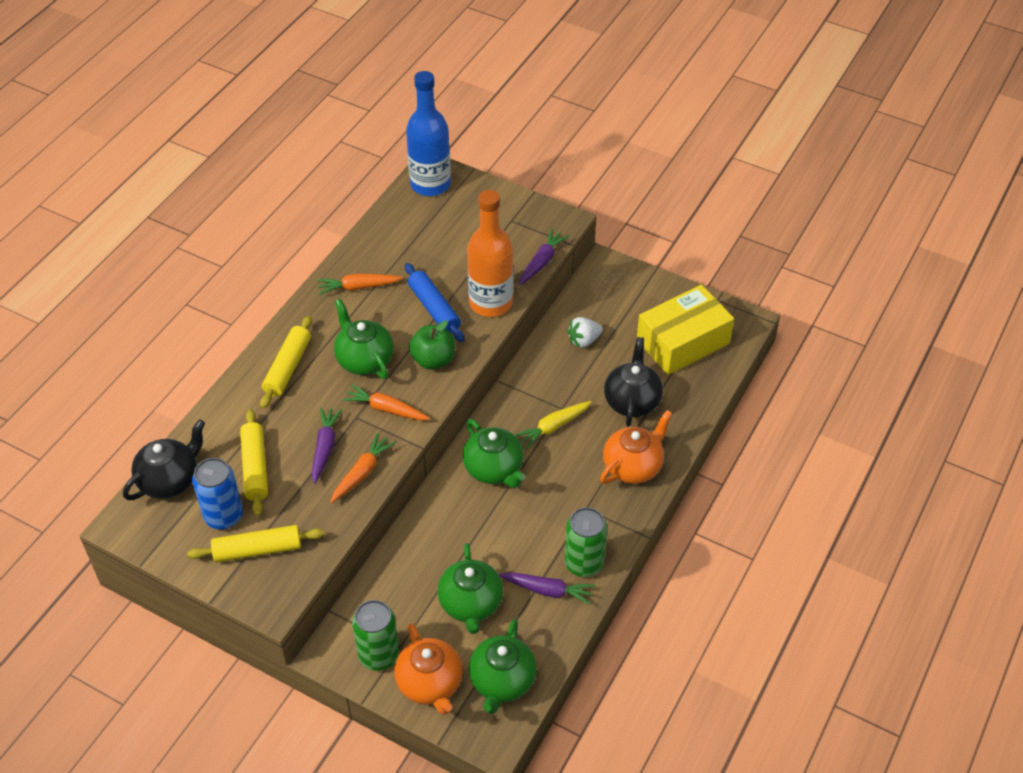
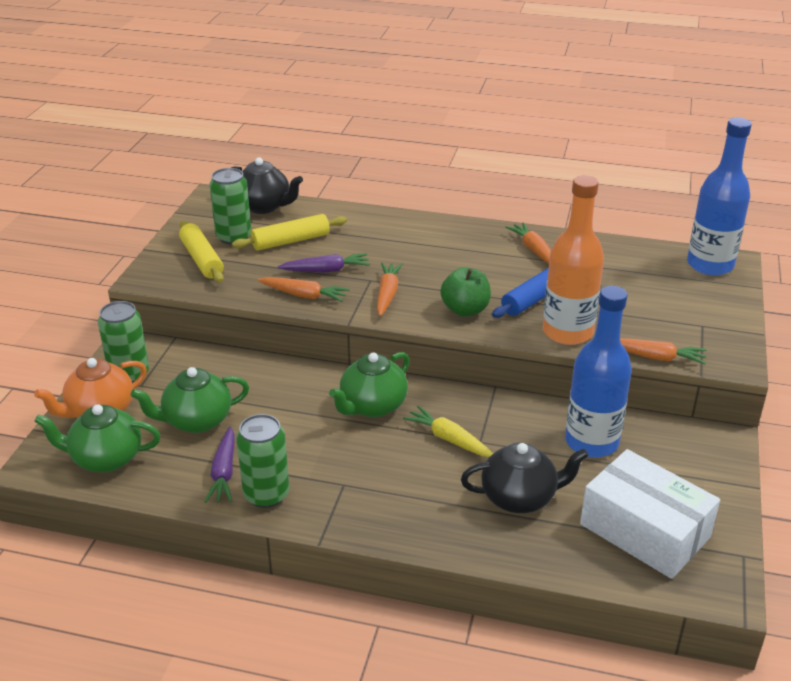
camera: 75 degrees right, 15 degrees down
blue can [192,458,243,530] -> green can [210,168,251,245]
yellow rolling pin [260,316,312,409] -> none
green teapot [334,299,394,379] -> none
purple carrot [519,229,569,285] -> orange carrot [620,338,707,365]
white strawberry [567,317,603,348] -> blue bottle [565,286,632,457]
orange teapot [600,410,673,484] -> none
yellow box [636,285,734,375] -> white box [580,449,720,579]

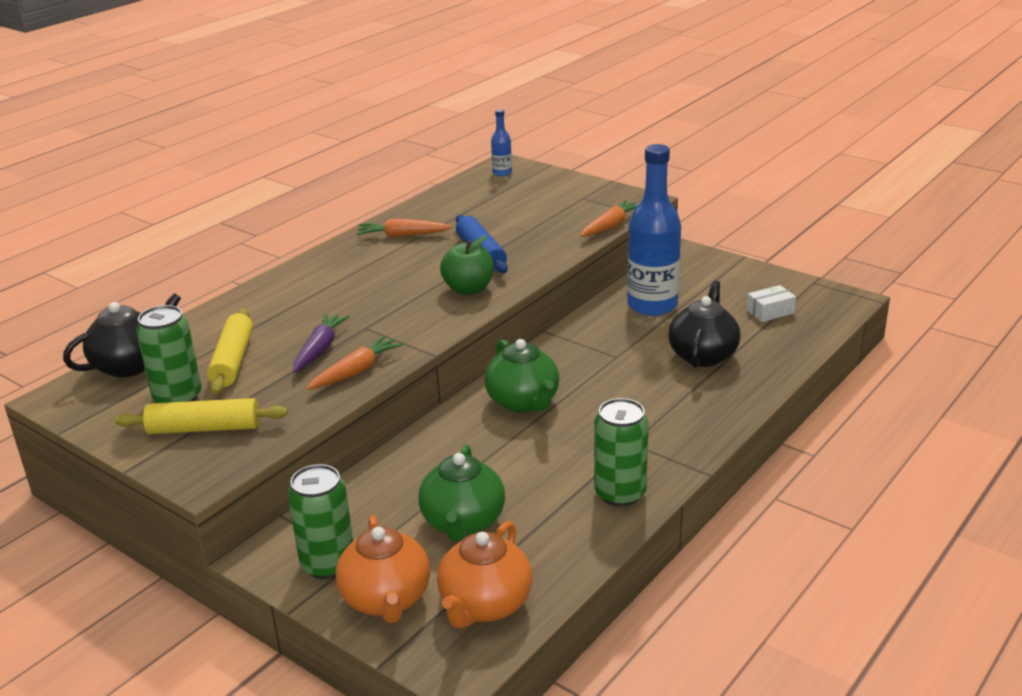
camera: 65 degrees left, 5 degrees down
green teapot [34,404,161,473] -> orange teapot [437,521,532,629]
purple carrot [204,427,235,503] -> none
orange carrot [377,262,403,316] -> none
yellow carrot [403,406,493,457] -> none
orange bottle [543,175,604,345] -> none
white box [580,449,720,579] -> white box [746,285,796,322], size x0.43
blue bottle [687,118,752,276] -> blue bottle [491,109,512,176], size x0.45

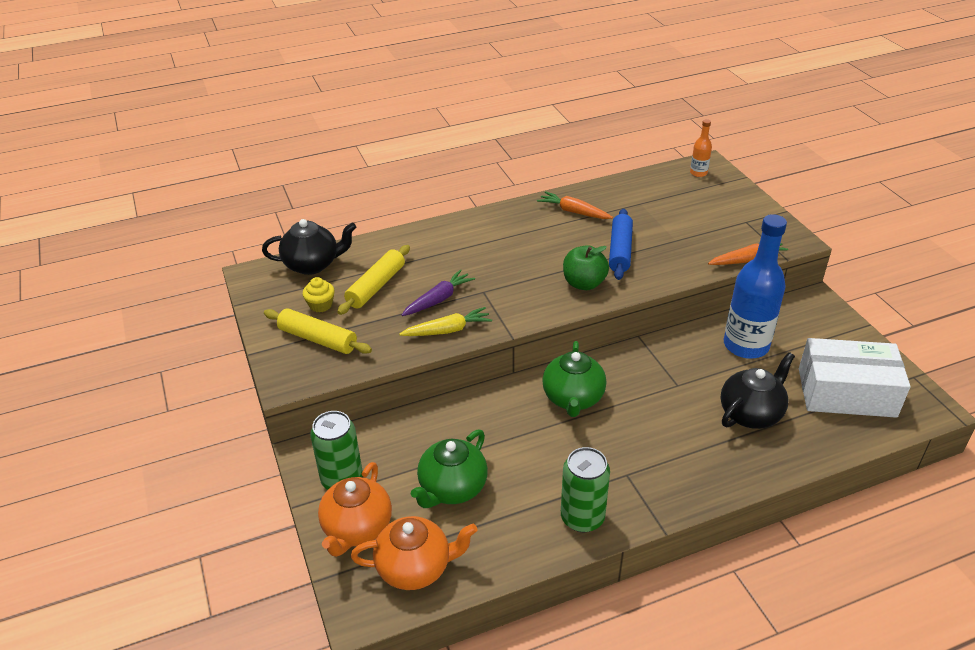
camera: 30 degrees right, 10 degrees up
green can [136,305,202,403] -> yellow cupcake [303,277,335,312]
orange carrot [306,335,403,390] -> yellow carrot [399,307,492,336]
orange teapot [437,521,532,629] -> orange teapot turned 150 degrees counterclockwise [351,516,477,590]
blue bottle [491,109,512,176] -> orange bottle [690,119,712,177]
white box [746,285,796,322] -> white box [799,338,911,418], size x2.35

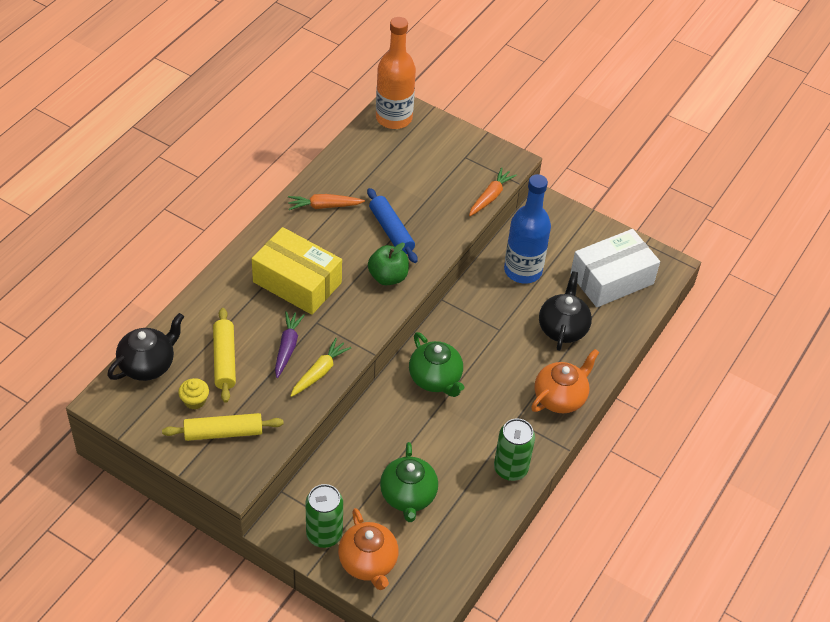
camera: 40 degrees left, 10 degrees up
orange teapot [351,516,477,590] -> orange teapot moved to [531,349,599,413]
orange bottle [690,119,712,177] -> orange bottle [376,17,416,129], size x2.21
none -> yellow box [252,227,342,315]

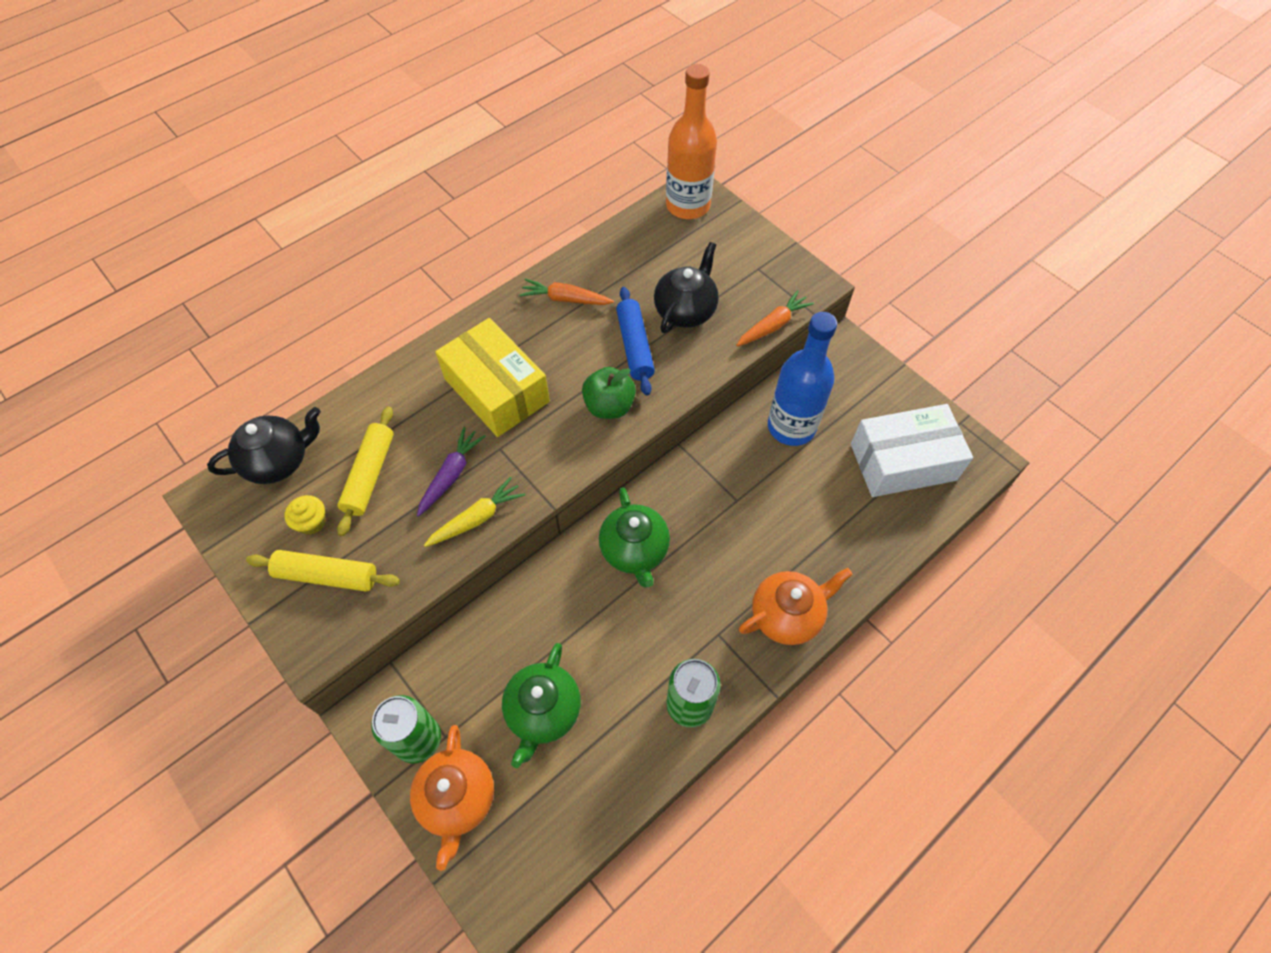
camera: 20 degrees right, 10 degrees up
black teapot [539,271,592,351] -> black teapot moved to [654,242,719,333]

